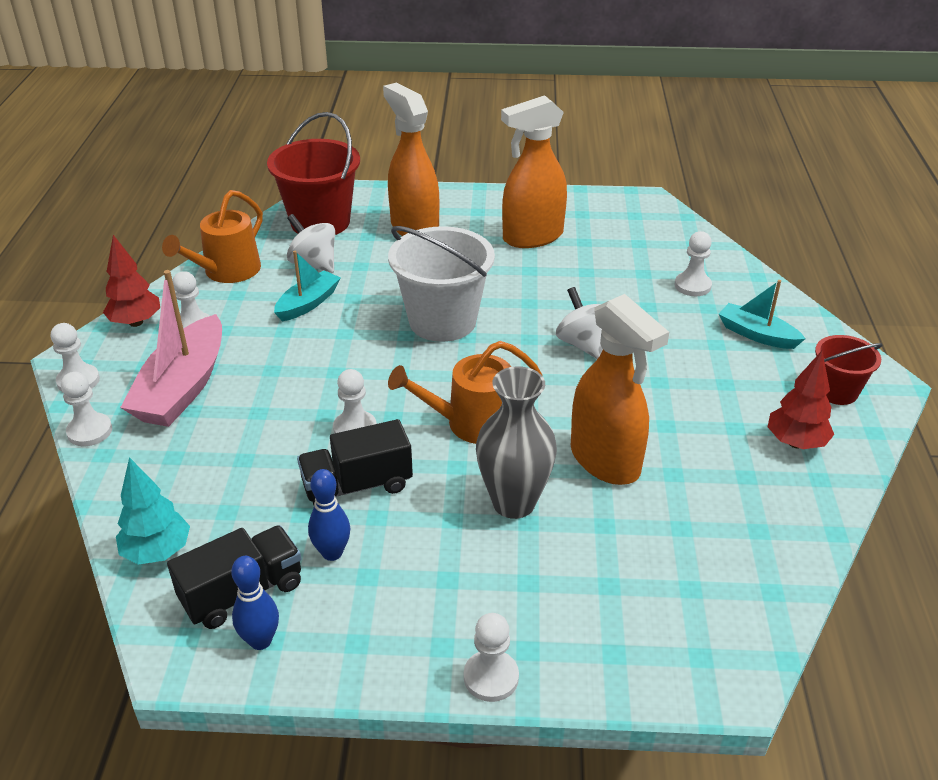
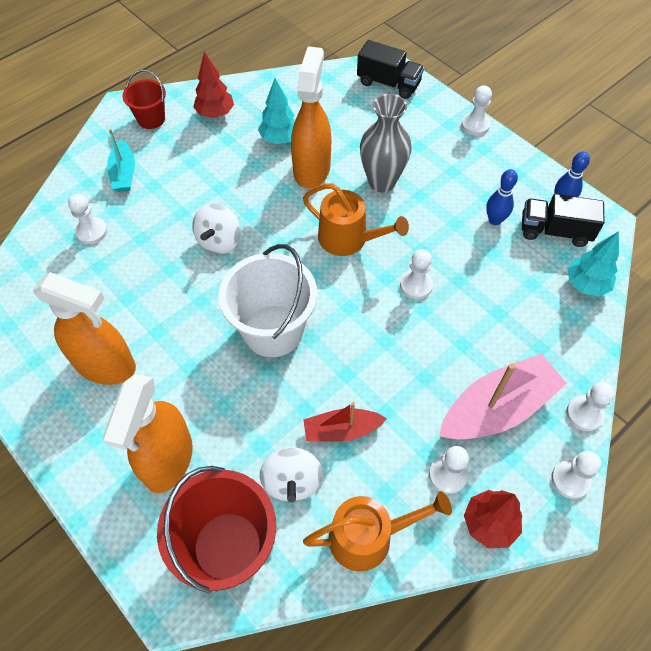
camera: 135 degrees left, 20 degrees up
turquoise boat [274,251,341,321] -> red boat [303,402,387,442]
black truck [297,419,413,505] -> black truck moved to [357,40,424,99]
none -> turquoise tree [258,78,295,144]

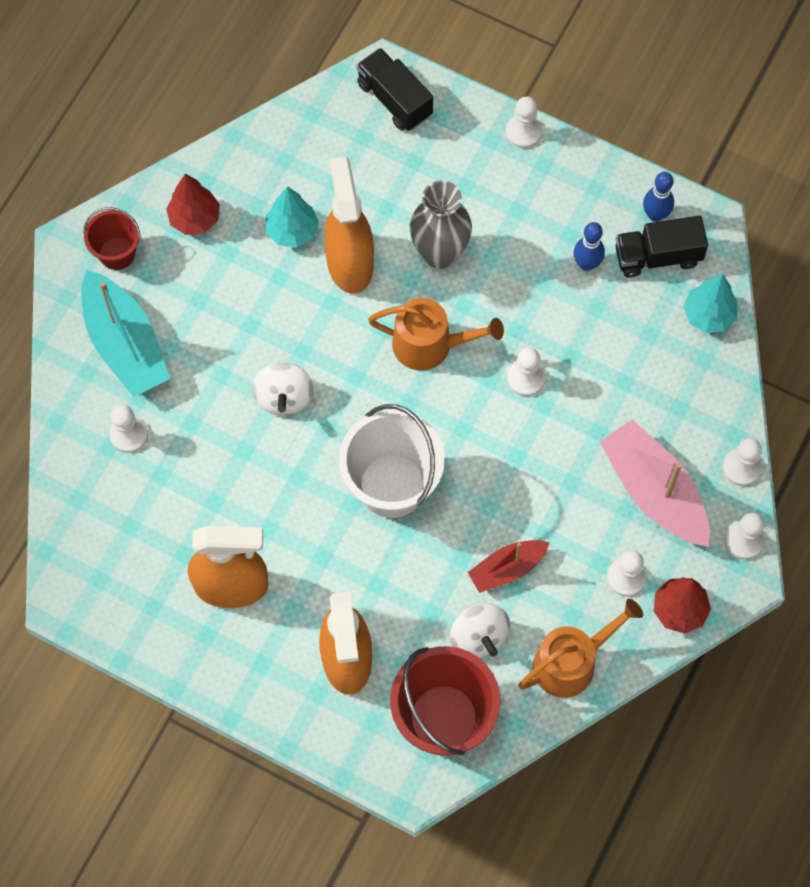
camera: 20 degrees left, 10 degrees up
turquoise boat [107,129,135,192] -> turquoise boat [81,270,170,397], size x1.73
black truck [357,40,424,99] -> black truck turned 135 degrees counterclockwise [356,48,433,131]
pink boat [439,353,567,439] -> pink boat turned 75 degrees counterclockwise [600,420,710,547]

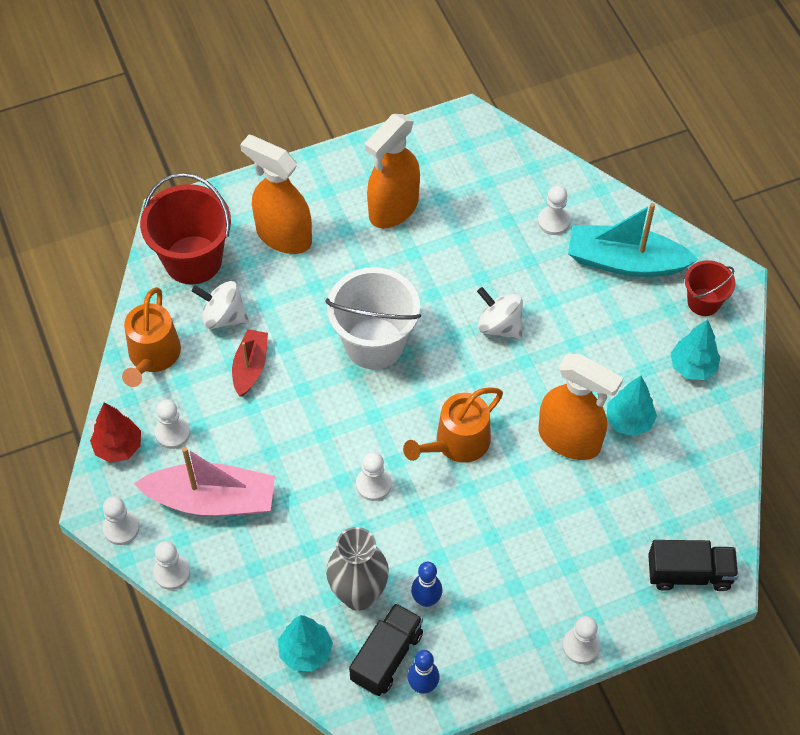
camera: 130 degrees right, 10 degrees down
red tree [166,174,220,235] -> turquoise tree [670,319,720,380]
grey vase [410,180,472,269] -> grey vase moved to [326,527,389,611]

